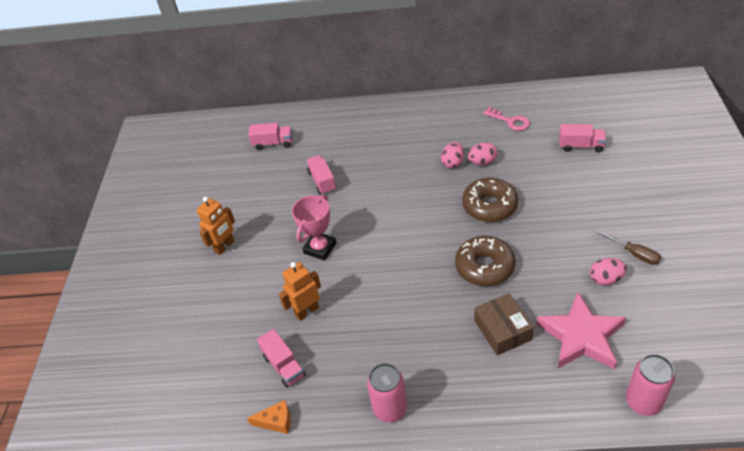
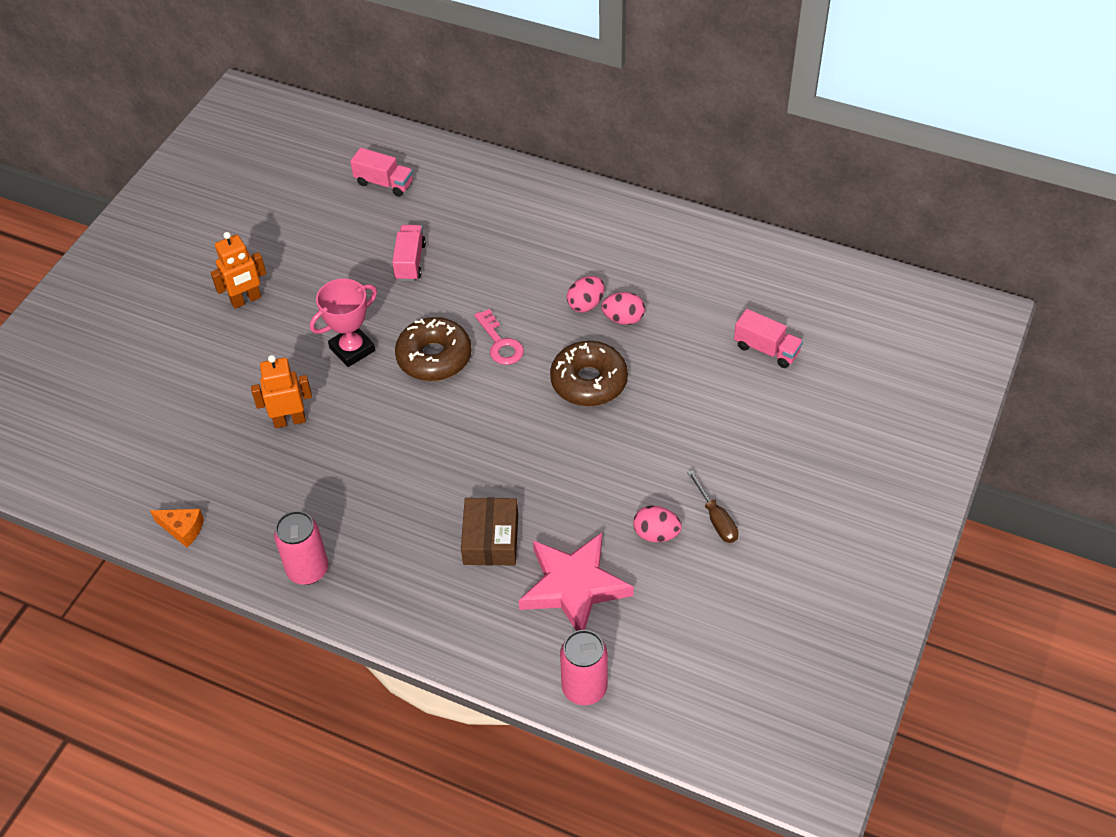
camera: 20 degrees right, 5 degrees up
pink truck [257,329,306,388] -> none
brown donut [455,236,515,286] -> brown donut moved to [395,317,472,381]
pink key [483,107,530,131] -> pink key moved to [474,309,524,365]

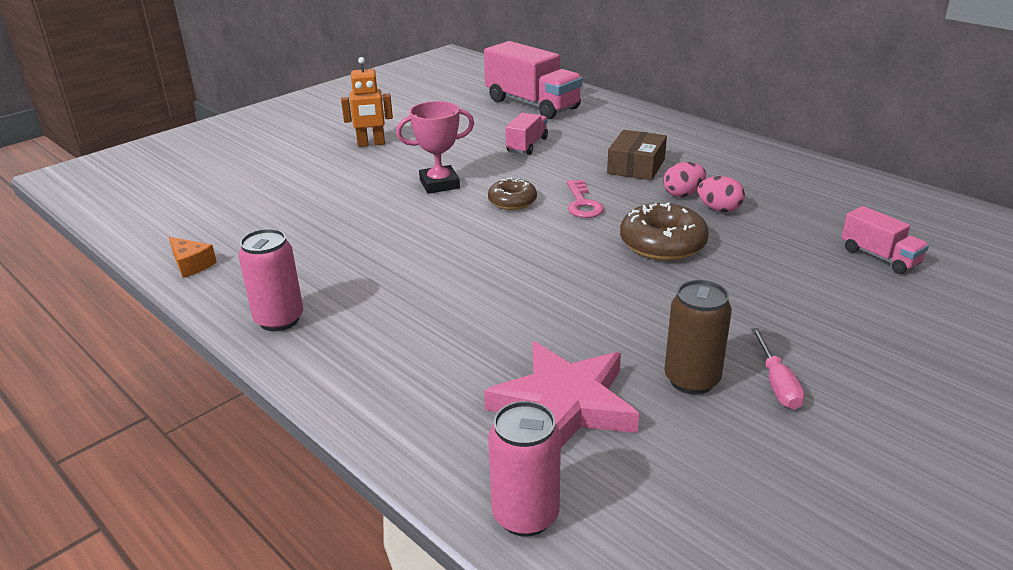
camera: 20 degrees right, 20 degrees down
orange robot [251,355,312,428] -> none
pink truck [350,148,413,197] -> pink truck [484,41,583,119], size x1.91
brown donut [395,317,472,381] -> brown donut [488,177,537,210], size x0.62
brown box [461,498,518,566] -> brown box moved to [607,130,667,180]
pink egg [633,506,682,542] -> brown can [664,280,732,395]
brown screwdriver [687,470,738,543] -> pink screwdriver [751,328,805,409]

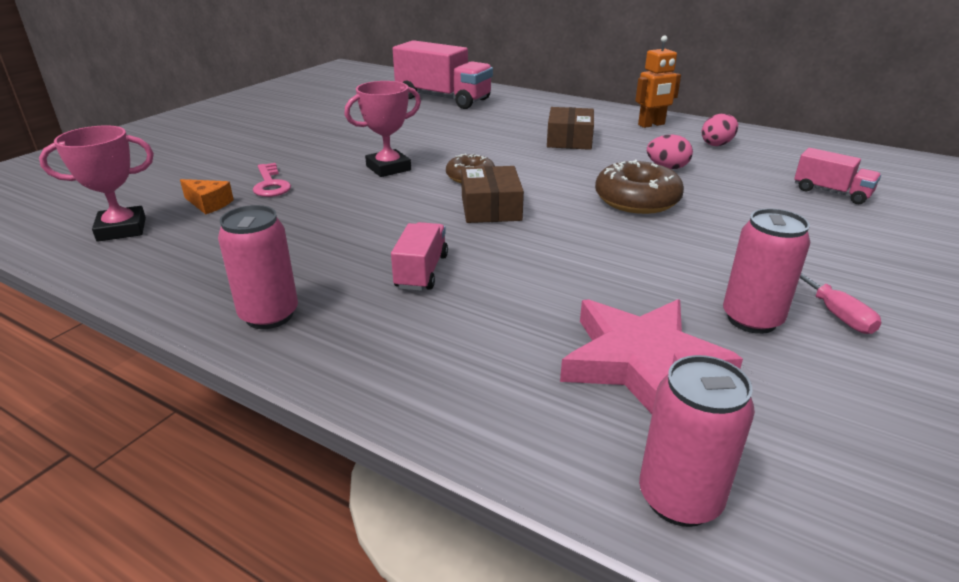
camera: 15 degrees left, 0 degrees up
orange cheese [169,237,216,278] -> orange cheese moved to [180,179,234,214]
orange robot [341,57,393,147] -> orange robot moved to [635,35,681,128]
pink truck [505,112,548,155] -> pink truck moved to [391,222,448,291]
pink key [567,180,604,218] -> pink key moved to [253,163,291,197]
pink egg [663,162,706,197] -> pink egg moved to [701,113,738,146]
brown can [664,280,732,395] -> pink can [723,208,810,334]
none -> pink trophy [39,126,154,242]
none -> brown box [461,166,524,223]

